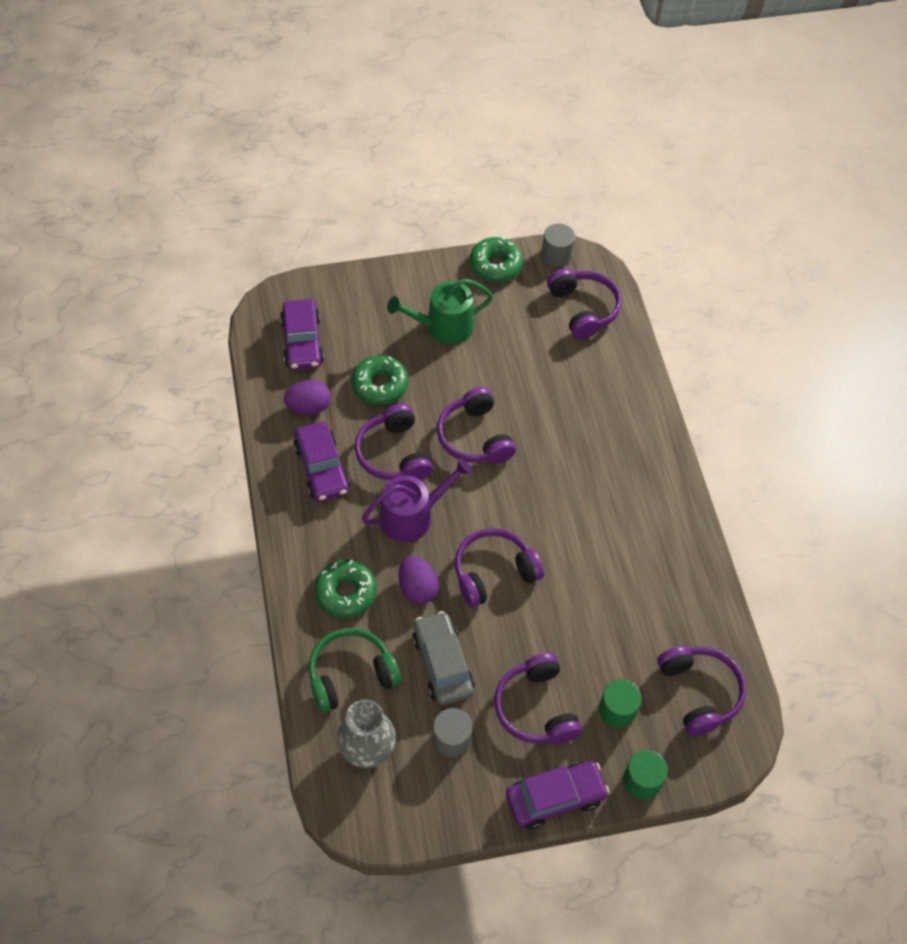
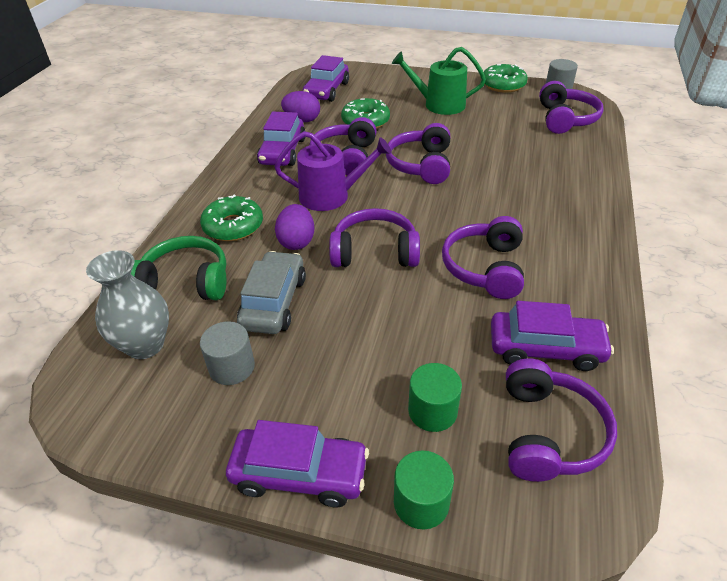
camera: 30 degrees right, 15 degrees down
purple headphones [494,653,582,744] -> purple headphones moved to [442,216,524,299]
none -> purple car [491,301,614,371]

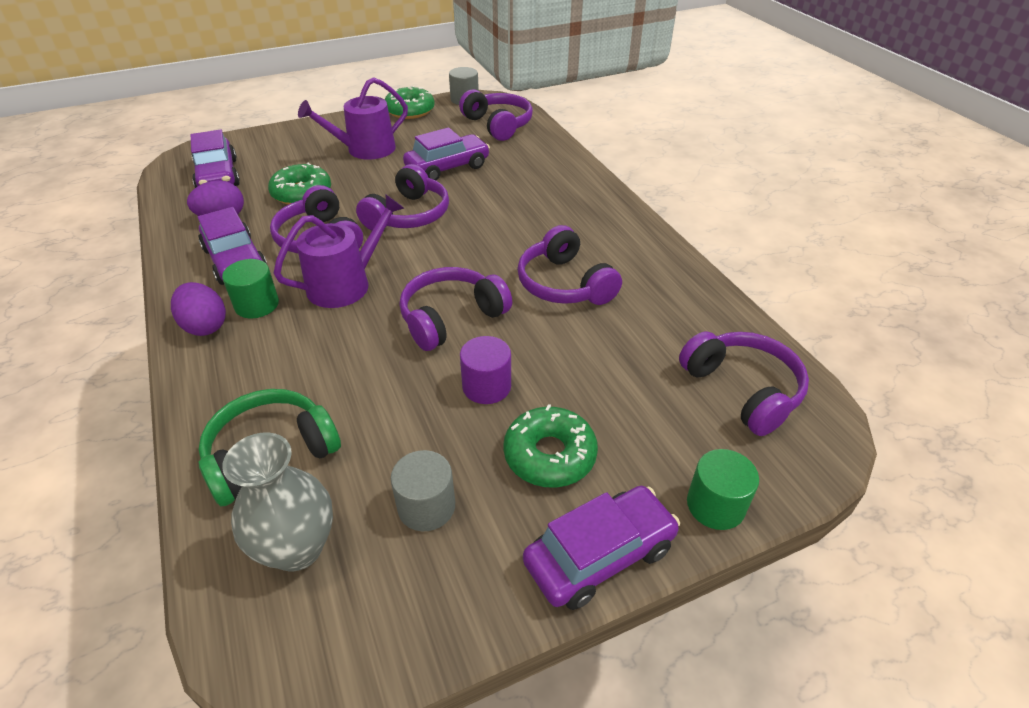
camera: 40 degrees left, 0 degrees up
green donut [200,195,263,241] -> green donut moved to [503,404,598,488]
grey car [237,251,306,334] -> none
purple egg [275,204,315,250] -> purple egg moved to [171,282,226,336]
purple headphones [386,123,450,184] -> purple headphones turned 120 degrees counterclockwise [356,164,449,230]
green watering can [392,47,486,115] -> purple watering can [298,77,408,160]
green cylinder [408,363,462,432] -> green cylinder moved to [222,259,279,318]
purple car [491,301,614,371] -> purple car moved to [403,127,490,181]
none -> purple cylinder [460,336,511,404]

